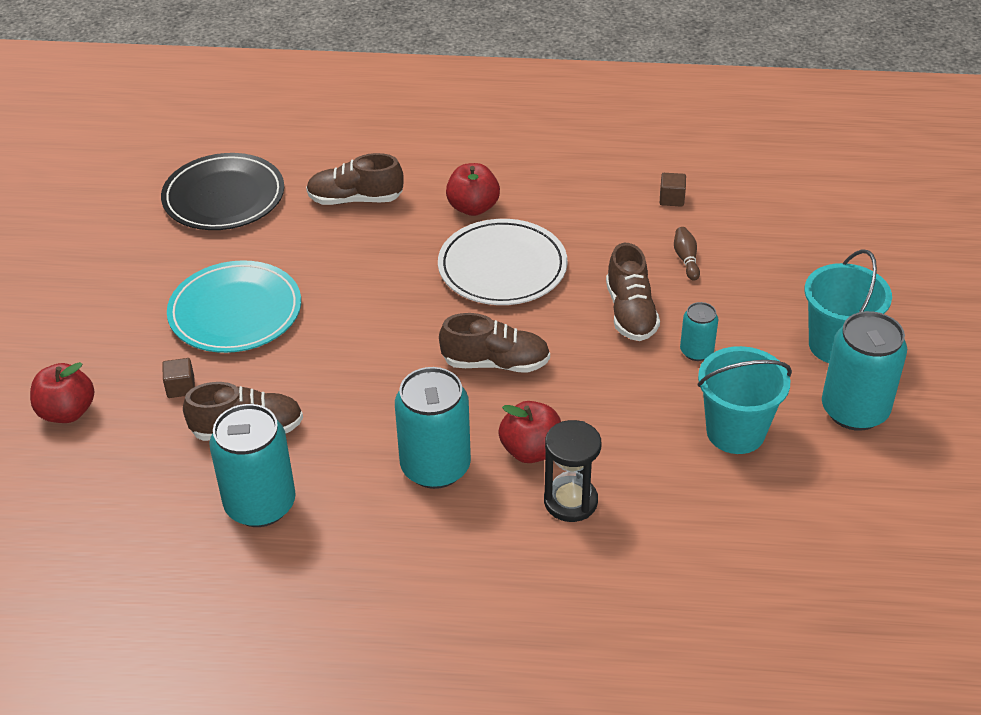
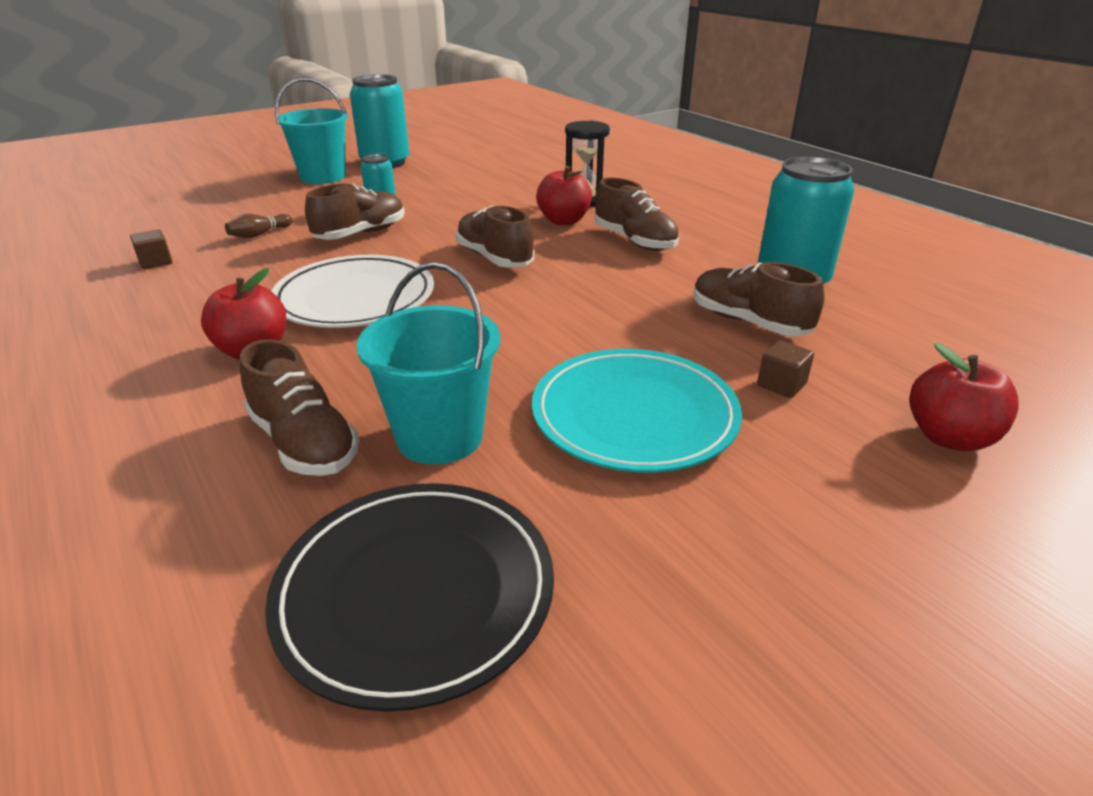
camera: 130 degrees left, 10 degrees down
turquoise can [395,367,471,489] -> brown shoe [595,178,679,251]
turquoise bucket [697,346,792,454] -> turquoise bucket moved to [357,262,500,464]

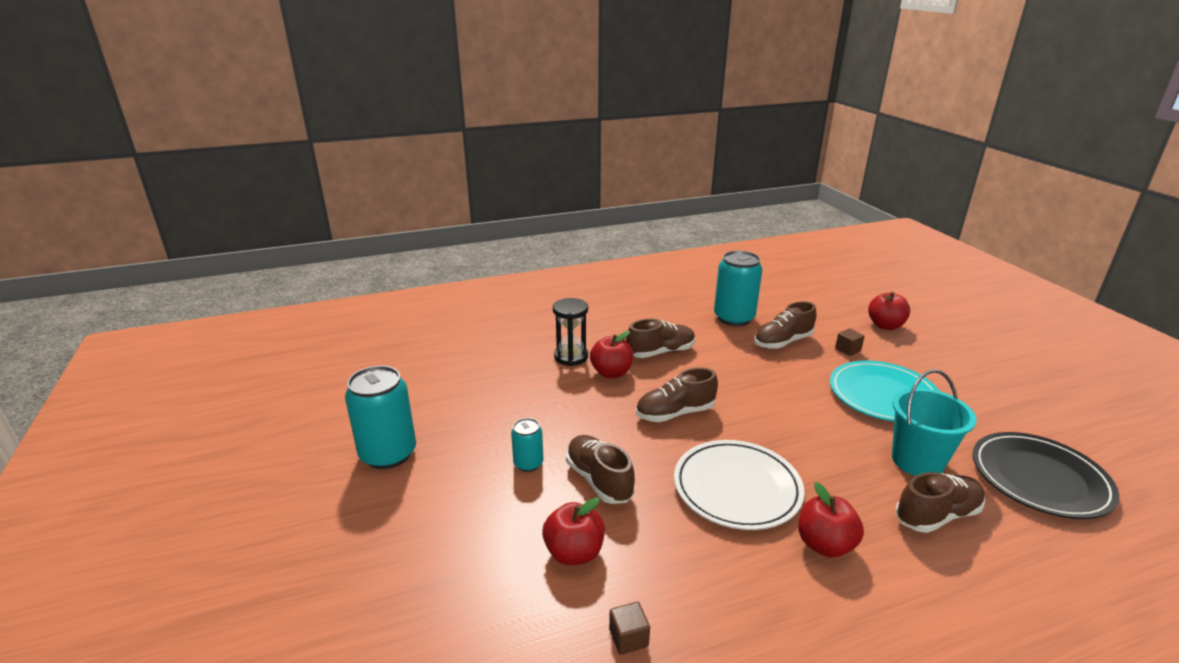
camera: 75 degrees left, 5 degrees down
brown bowling pin [225,214,292,238] -> red apple [542,497,605,565]
turquoise bucket [275,78,348,184] -> none

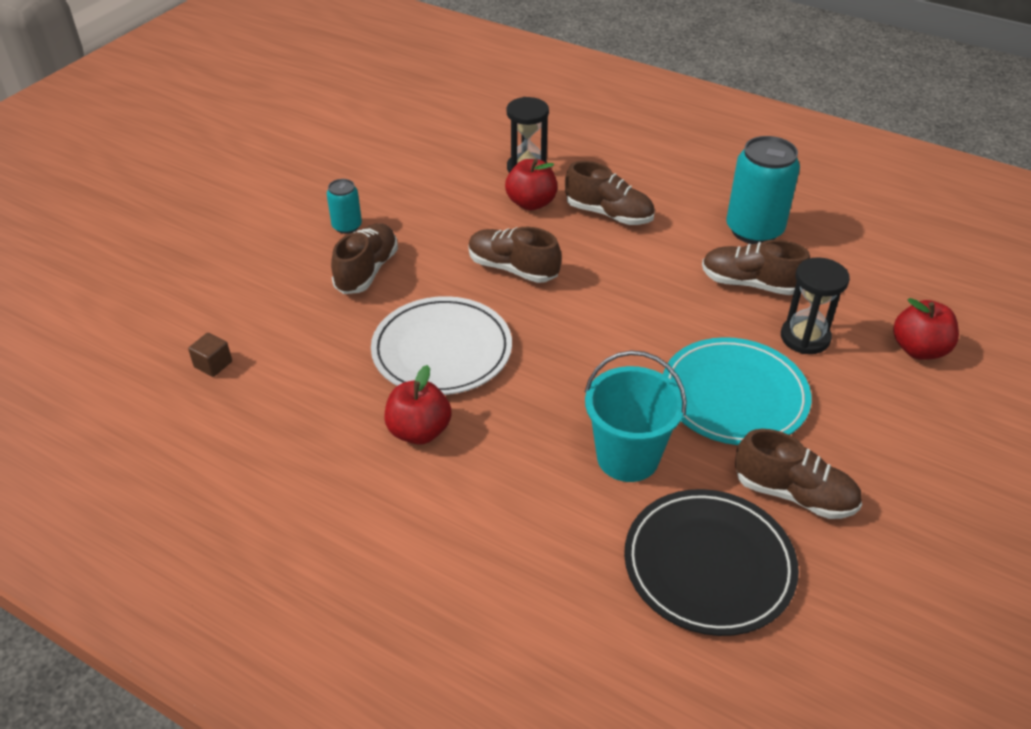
camera: 50 degrees right, 15 degrees up
turquoise can [345,365,416,469] -> none
red apple [542,497,605,565] -> none
brown cube [835,329,865,356] -> black hourglass [781,258,850,354]
brown shoe [895,472,985,533] -> brown shoe moved to [735,429,862,519]

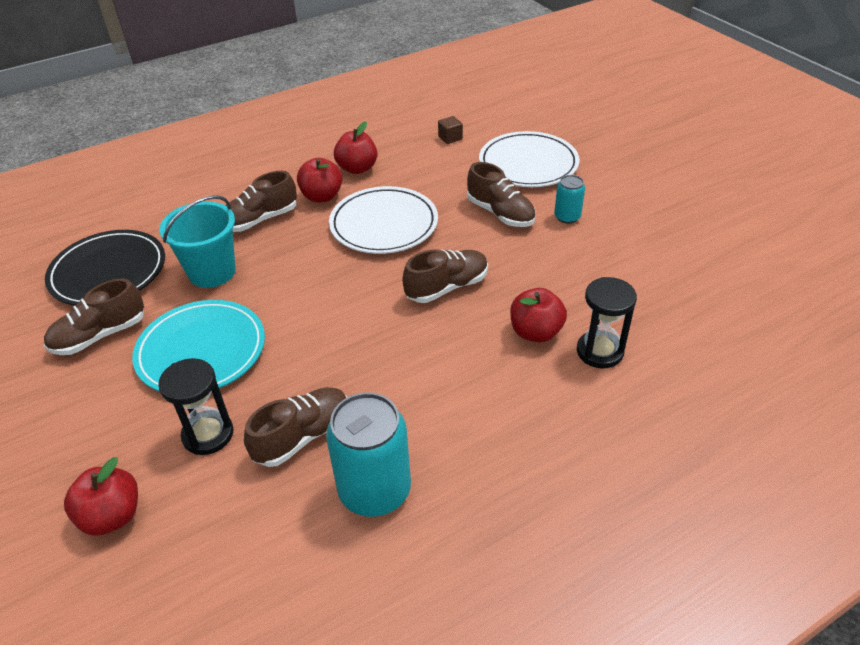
camera: 120 degrees right, 0 degrees up
brown shoe [565,161,655,225] -> brown shoe moved to [225,171,297,232]
none -> red apple [334,122,377,174]
none -> white plate [479,131,579,187]

